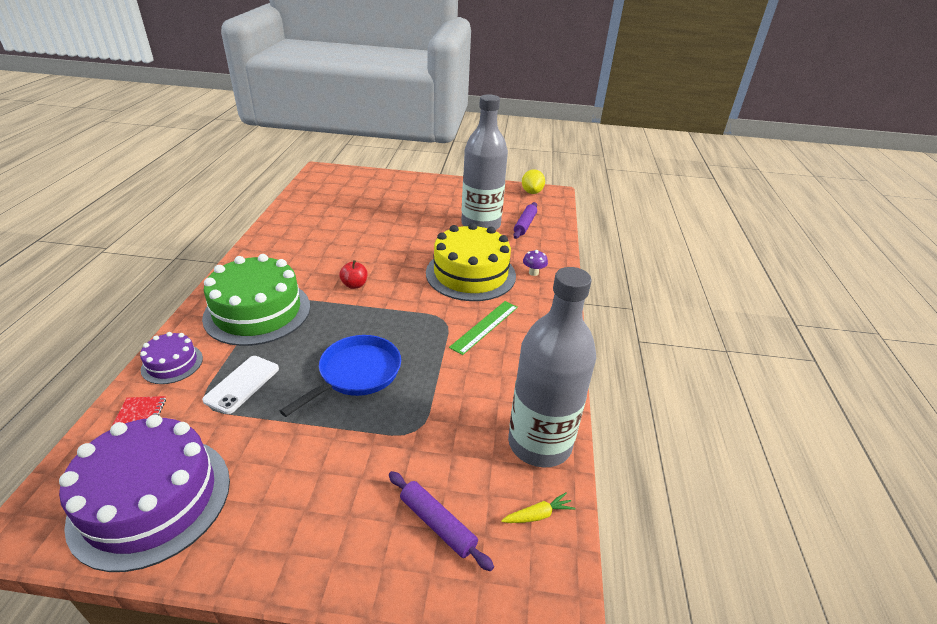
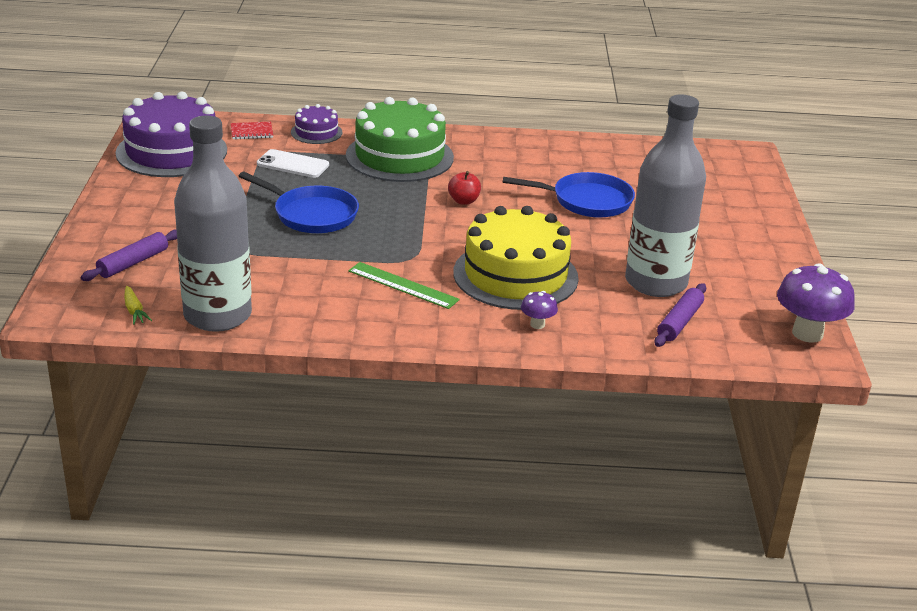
camera: 85 degrees right, 5 degrees down
purple rolling pin [513,202,537,239] -> purple rolling pin turned 75 degrees counterclockwise [654,283,706,347]
yellow lemon [522,169,545,194] -> purple mushroom [777,263,855,343]
none -> blue pan [503,172,635,218]

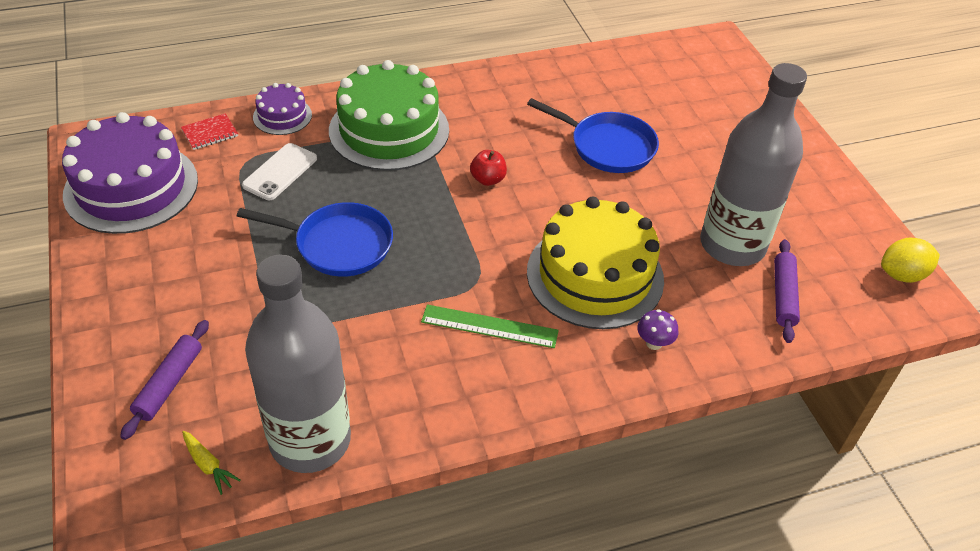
camera: 20 degrees left, 15 degrees up
white phone [257,149,329,178] -> white phone turned 60 degrees counterclockwise [242,143,317,200]
blue pan [503,172,635,218] -> blue pan turned 45 degrees clockwise [527,98,659,173]
purple mushroom [777,263,855,343] -> yellow lemon [881,238,940,283]

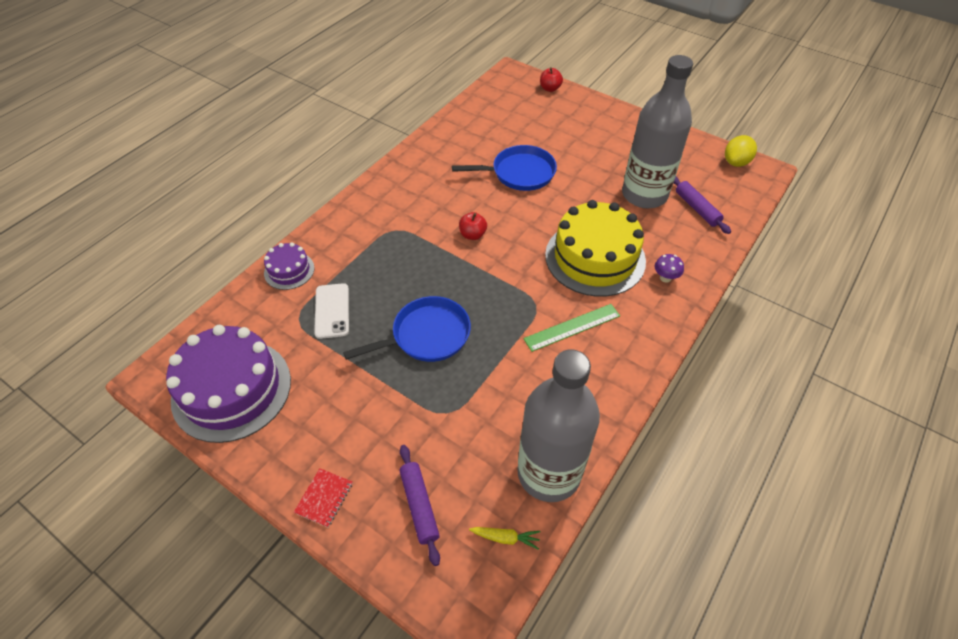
camera: 35 degrees left, 5 degrees up
red notebook [181,113,238,150] -> red notebook moved to [294,468,353,527]
green cake [329,60,449,171] -> none
none -> red apple [540,67,563,92]

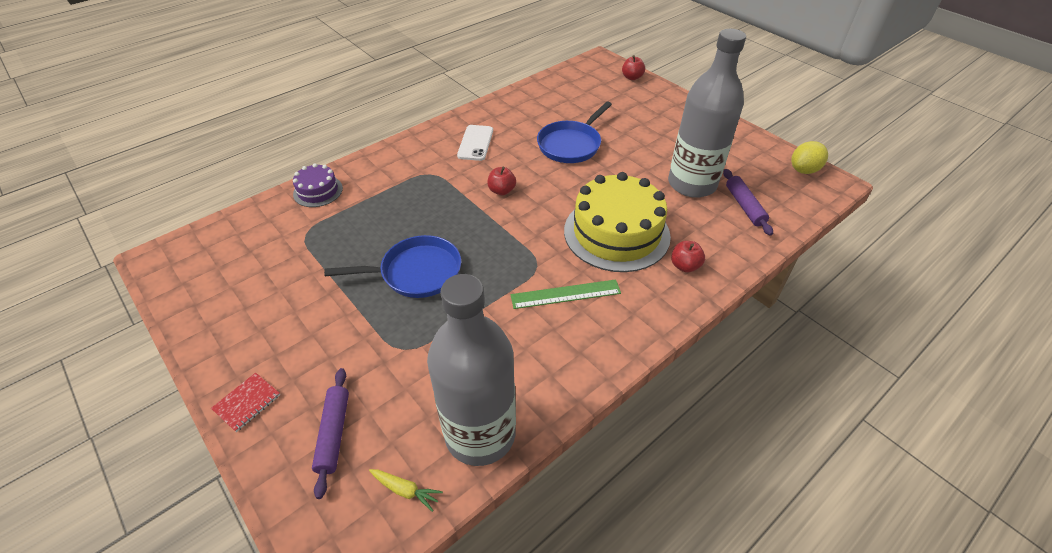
camera: 15 degrees right, 5 degrees down
purple cake [166,325,291,443] -> none
white phone [314,283,349,339] -> white phone moved to [457,125,493,161]
blue pan [452,145,557,191] -> blue pan turned 120 degrees clockwise [537,102,612,163]
purple mushroom [655,254,684,283] -> red apple [671,241,705,273]

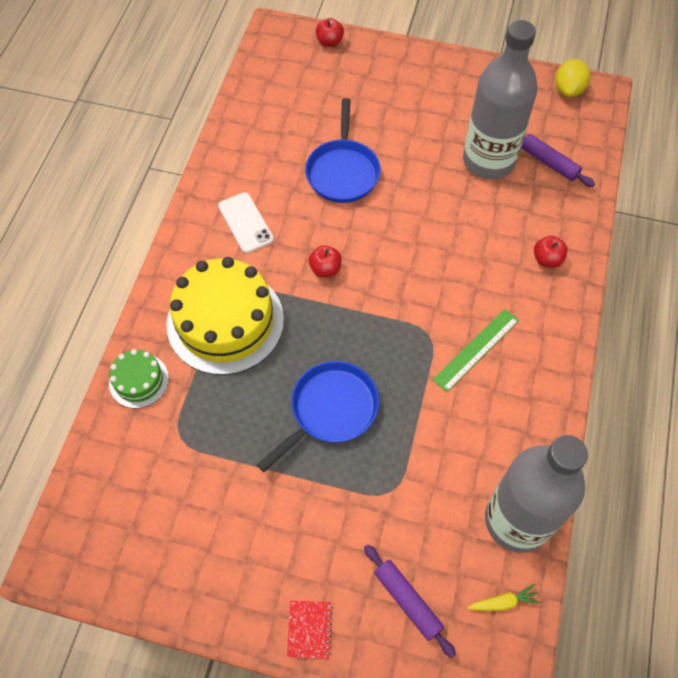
camera: 35 degrees left, 15 degrees up
purple cake [293,163,343,207] -> green cake [109,349,169,408]
yellow cake [564,172,671,272] -> yellow cake moved to [166,257,284,375]

